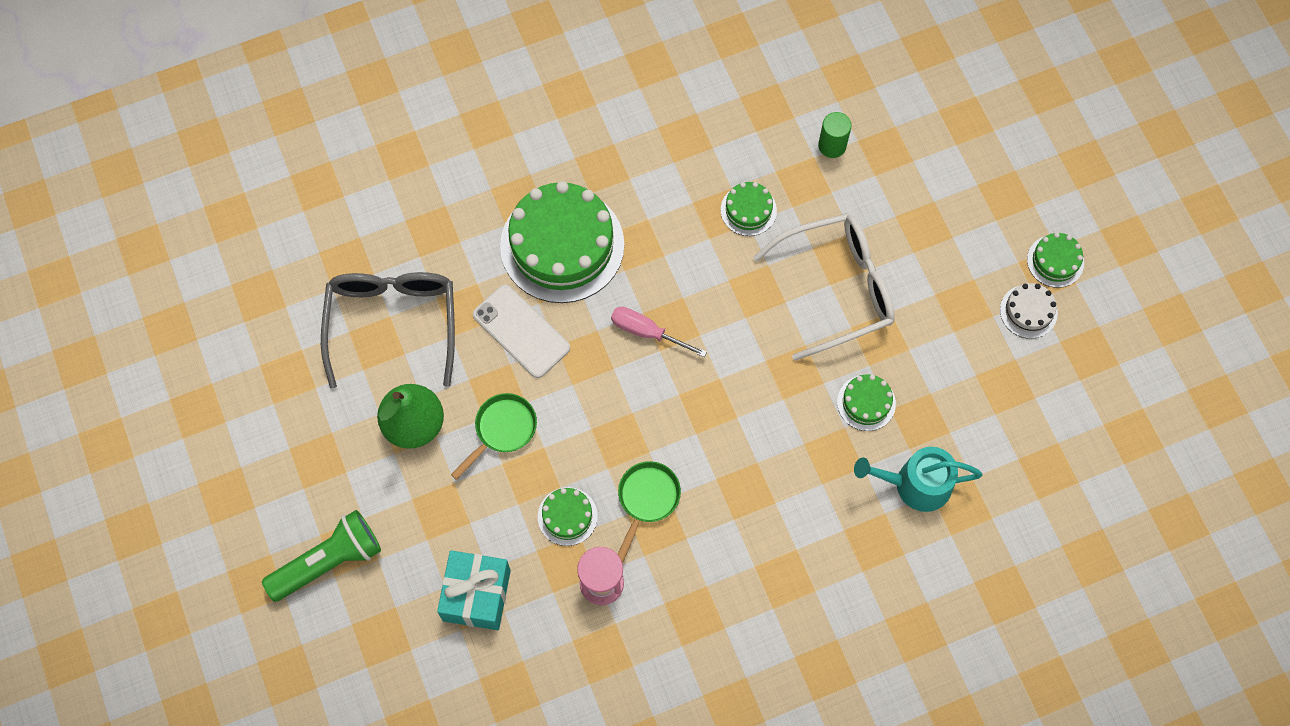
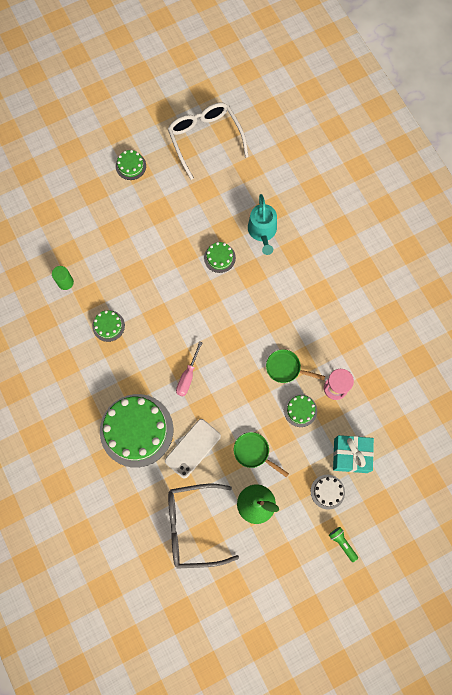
camera: 95 degrees left, 5 degrees up
green flashlight [262,510,381,602] -> green flashlight [329,527,358,562], size x0.52
white glasses [753,213,895,361] -> white glasses moved to [168,102,248,180]
white cake [1000,283,1058,339] -> white cake moved to [311,475,345,510]

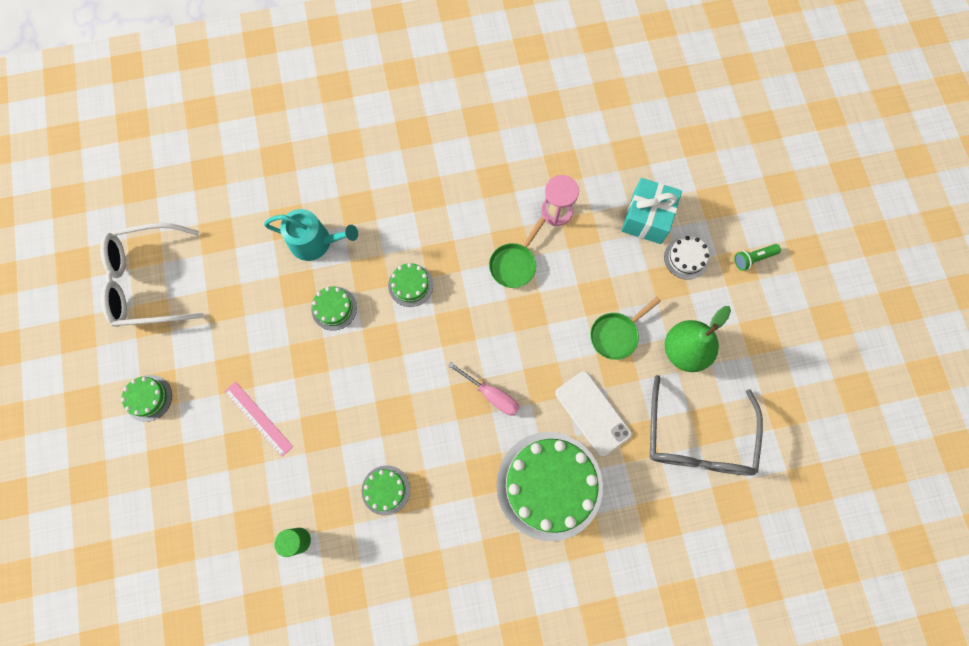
camera: 75 degrees left, 0 degrees up
green cake [284,394,317,427] -> green cake moved to [388,263,433,307]
none -> pink ruler [224,381,293,457]

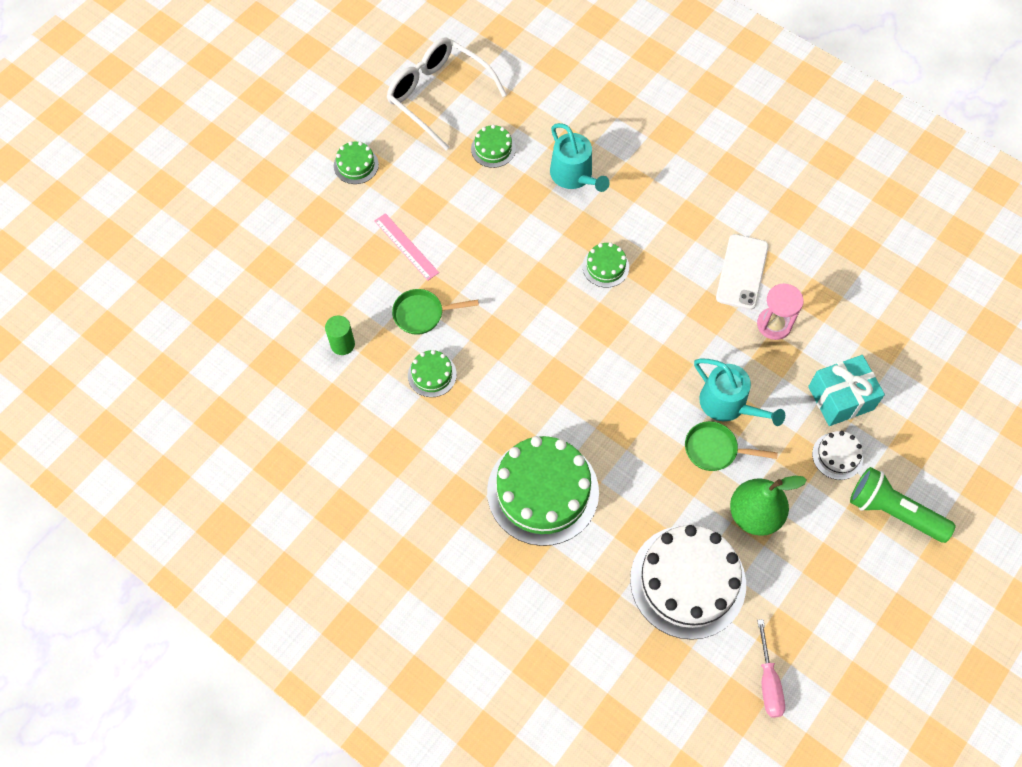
camera: 50 degrees right, 10 degrees down
pink ruler [224,381,293,457] -> pink ruler turned 45 degrees counterclockwise [375,213,439,280]
green cake [311,287,357,331] -> green cake moved to [471,125,516,168]
pink screwdriver [448,362,520,416] -> pink screwdriver moved to [757,619,785,717]
green pan [489,217,546,288] -> green pan moved to [392,289,479,335]
white phone [555,371,632,456] -> white phone moved to [716,234,769,310]
grey glasses [649,375,763,476] -> white cake [630,525,746,640]
green flashlight [734,244,781,271] -> green flashlight [850,467,955,543], size x1.92
none -> turquoise watering can [694,358,785,426]

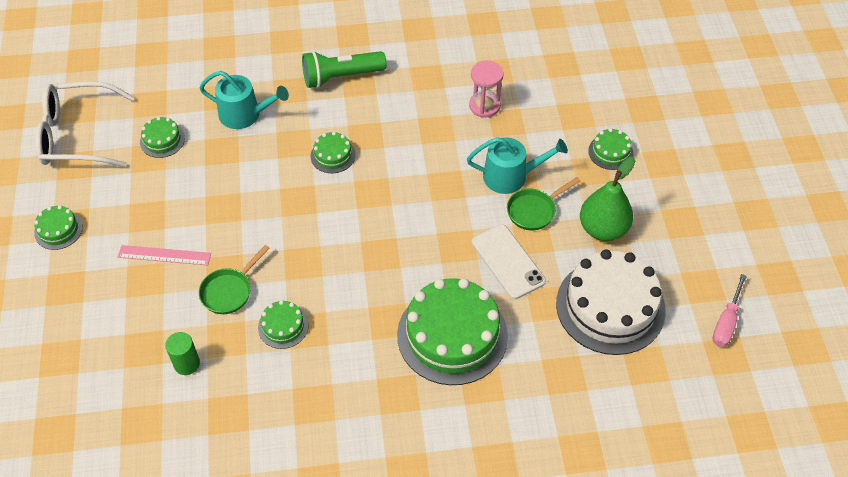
camera: 45 degrees left, 10 degrees down
white phone [716,234,769,310] -> white phone moved to [472,224,546,299]
pink screwdriver [757,619,785,717] -> pink screwdriver turned 75 degrees clockwise [713,274,747,347]
turquoise gift [808,355,885,426] -> none
white cake [812,431,863,480] -> green cake [588,128,633,170]
green flashlight [850,467,955,543] -> green flashlight moved to [302,51,387,88]

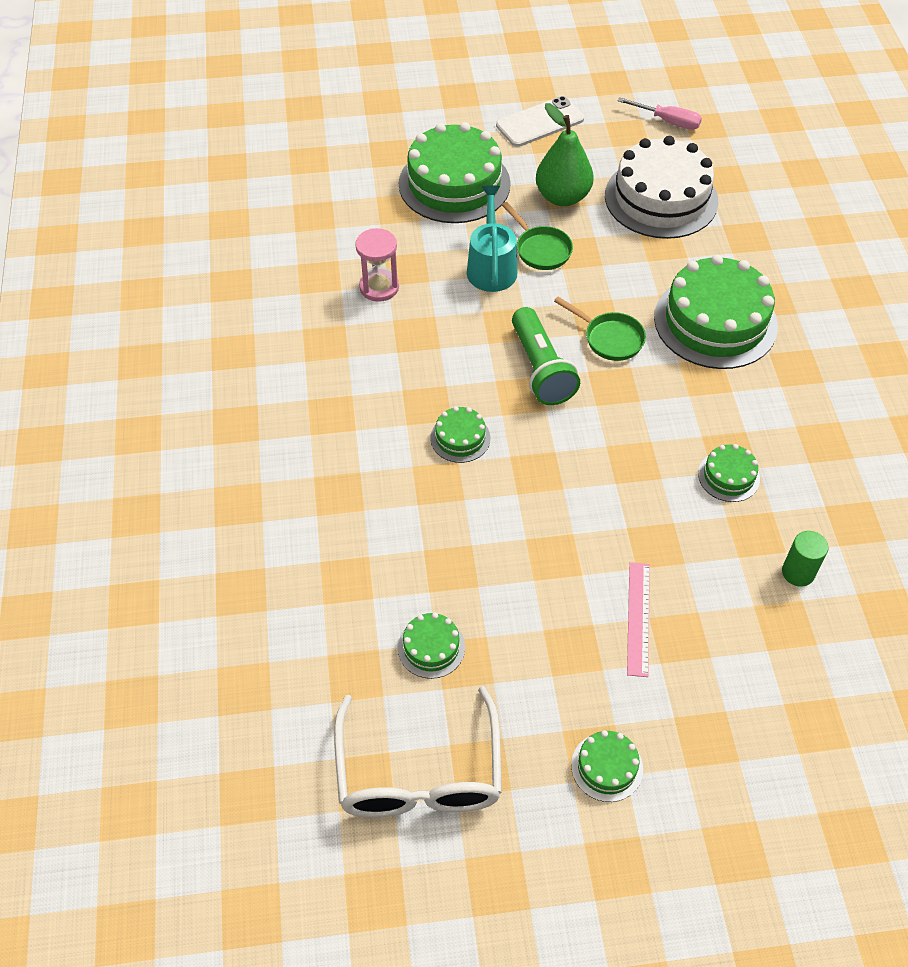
camera: 90 degrees left, 0 degrees up
turquoise watering can [199,71,289,129] -> none
green pan [199,245,270,314] -> green pan moved to [554,297,646,361]
green flashlight [302,51,387,88] -> green flashlight moved to [512,307,580,405]
white phone [472,224,546,299] -> white phone moved to [496,96,584,147]
green cake [588,128,633,170] -> green cake [399,122,511,223], size x2.19

